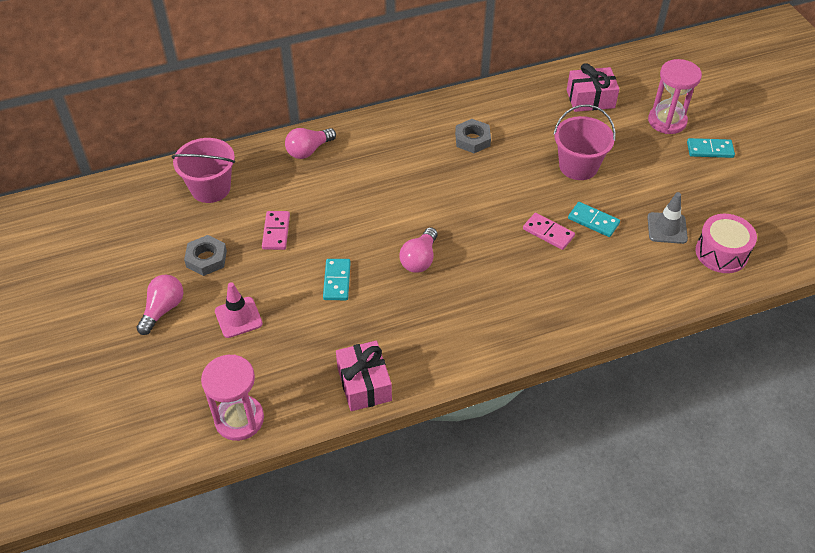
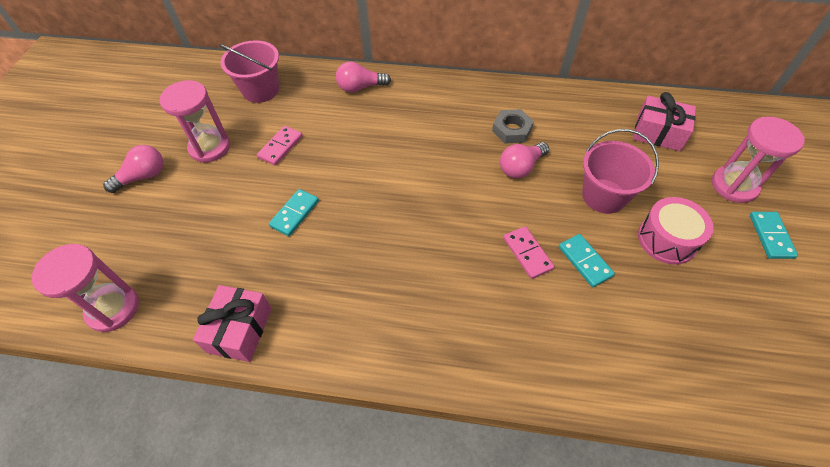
camera: 30 degrees right, 5 degrees up
grey nut [184,235,227,276] -> pink hourglass [160,80,230,163]
pink traffic cone [215,282,263,338] -> none
pink light bulb [399,227,438,273] -> pink light bulb moved to [500,142,549,178]
grey traffic cone [647,192,688,244] -> none
turquoise domino [687,138,735,158] -> turquoise domino turned 60 degrees clockwise [750,212,798,259]
pink drum [696,214,757,273] -> pink drum moved to [638,197,714,265]

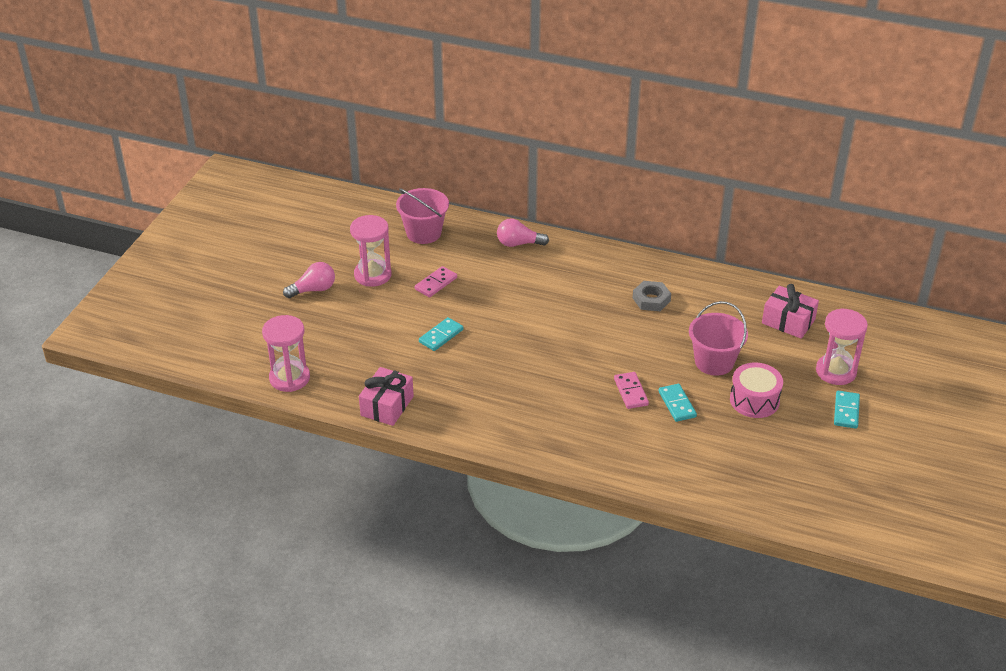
camera: 10 degrees right, 15 degrees down
pink light bulb [500,142,549,178] -> none

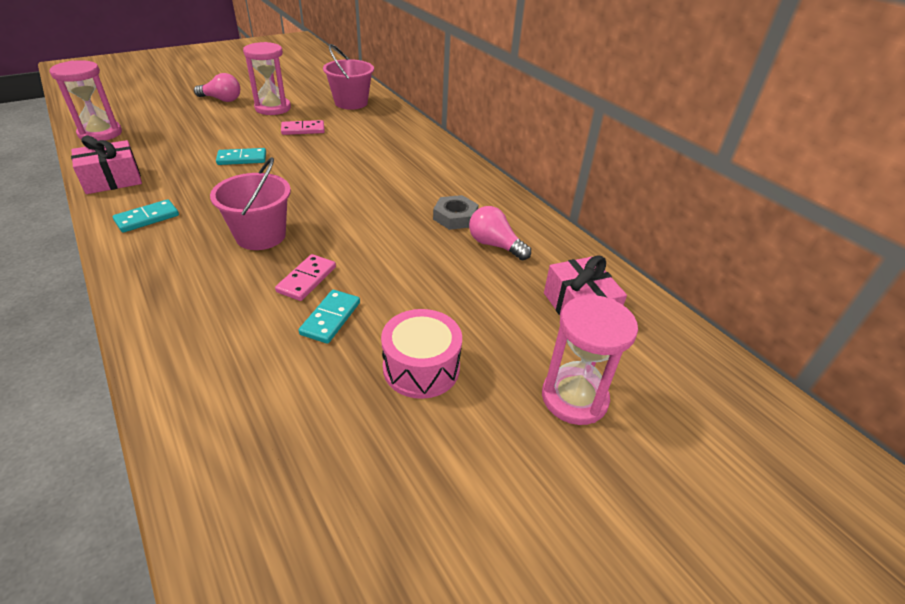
camera: 35 degrees right, 0 degrees up
pink light bulb [497,218,549,247] -> pink light bulb moved to [469,206,531,260]
pink bucket [689,301,748,376] -> pink bucket moved to [210,157,291,250]
turquoise domino [834,391,860,429] -> turquoise domino moved to [113,199,179,233]

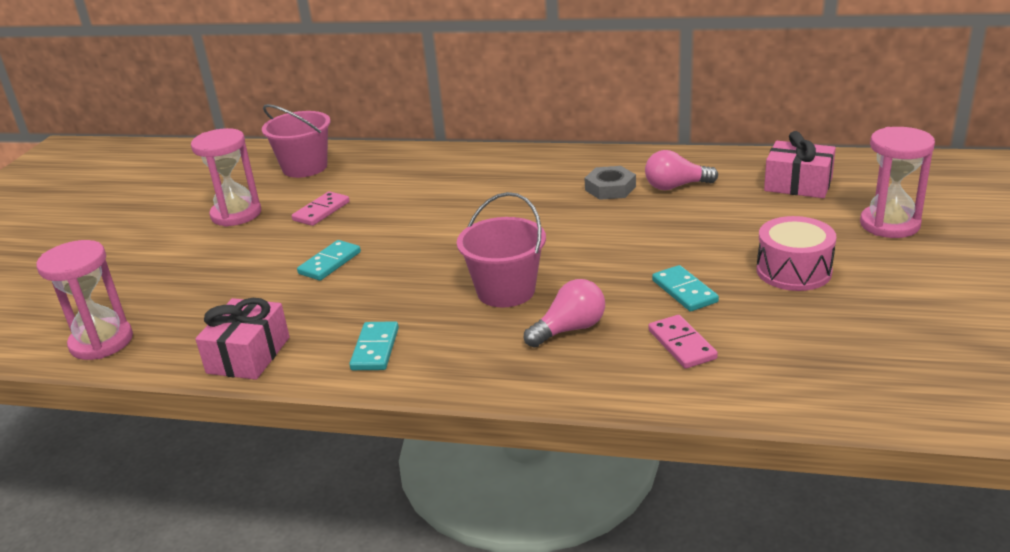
camera: 40 degrees left, 10 degrees down
pink light bulb [194,73,240,102] -> pink light bulb moved to [524,279,605,347]
pink domino [275,254,336,301] -> pink domino moved to [648,315,718,369]

